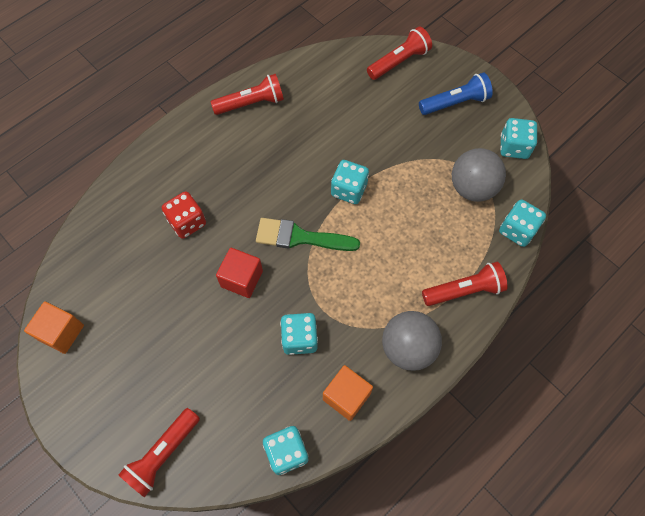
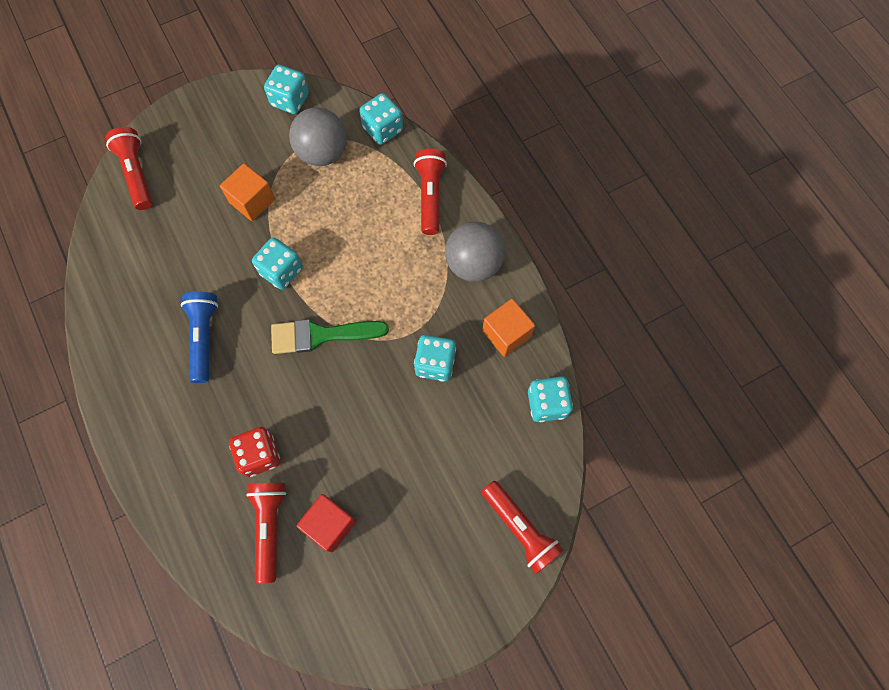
camera: 75 degrees left, 5 degrees up
orange cube [24,301,84,354] -> orange cube moved to [220,163,275,221]
red flashlight [211,74,284,115] -> red flashlight moved to [246,483,287,583]
red cube [216,248,263,298] -> red cube moved to [296,494,357,552]
green brush [256,218,360,251] -> green brush turned 60 degrees clockwise [271,319,389,354]
blue flashlight [419,72,493,115] -> blue flashlight moved to [181,291,218,383]

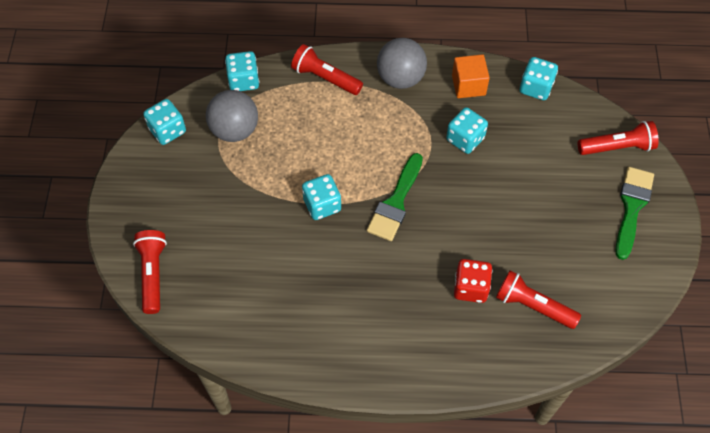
camera: 60 degrees left, 10 degrees down
red flashlight [106,127,152,210] -> red flashlight turned 75 degrees clockwise [133,230,167,314]
blue flashlight [181,291,218,383] -> none
orange cube [220,163,275,221] -> none
red cube [296,494,357,552] -> none
none -> green brush [615,167,654,260]

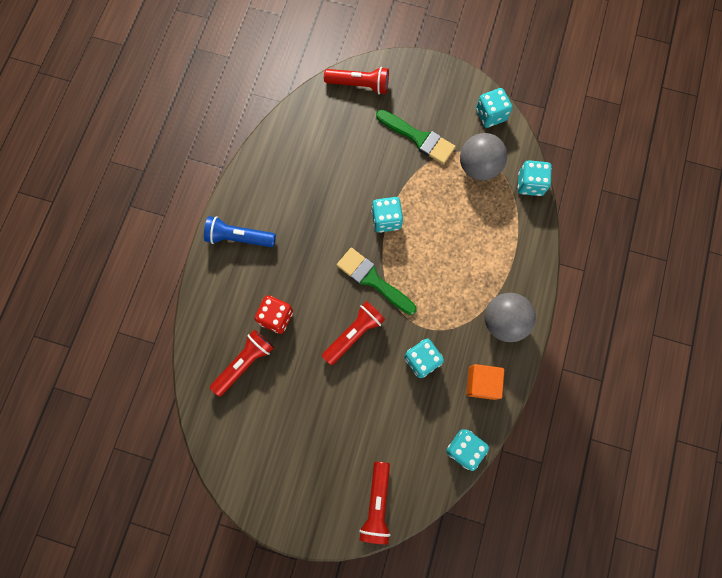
camera: 105 degrees right, 15 degrees up
red flashlight [291,44,363,95] -> red flashlight moved to [322,301,385,365]
green brush [615,167,654,260] -> green brush moved to [376,110,456,164]
none -> blue flashlight [204,216,276,247]

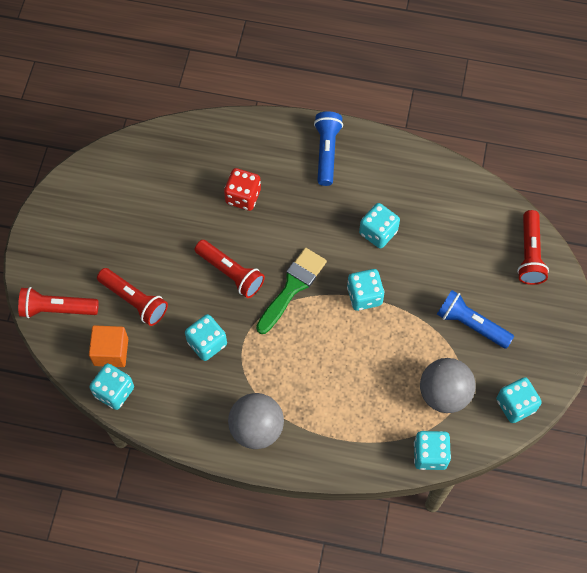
camera: 85 degrees right, 10 degrees down
red flashlight [210,330,274,396] -> red flashlight moved to [97,268,168,326]
green brush [376,110,456,164] -> blue flashlight [437,290,514,349]
orange cube [466,364,504,400] -> orange cube moved to [89,325,128,367]
none -> turquoise dice [359,203,400,248]

